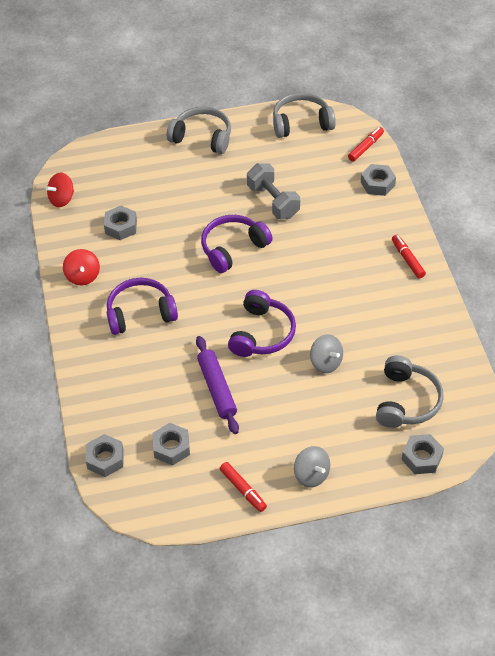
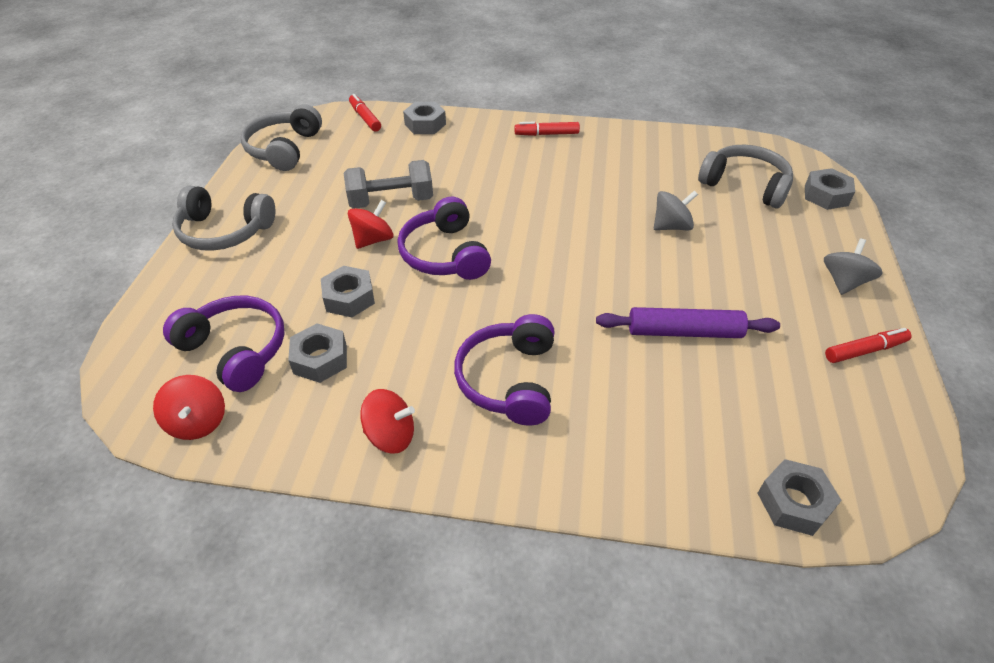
camera: 70 degrees left, 5 degrees down
grey nut [152,423,190,465] -> grey nut moved to [321,266,375,317]
grey headphones [167,106,231,154] -> grey headphones turned 120 degrees counterclockwise [172,185,276,251]
purple headphones [228,290,296,357] -> purple headphones moved to [163,296,285,392]
grey spinning top [294,446,330,488] -> grey spinning top turned 45 degrees counterclockwise [824,238,883,295]
none -> red spinning top [348,200,394,249]

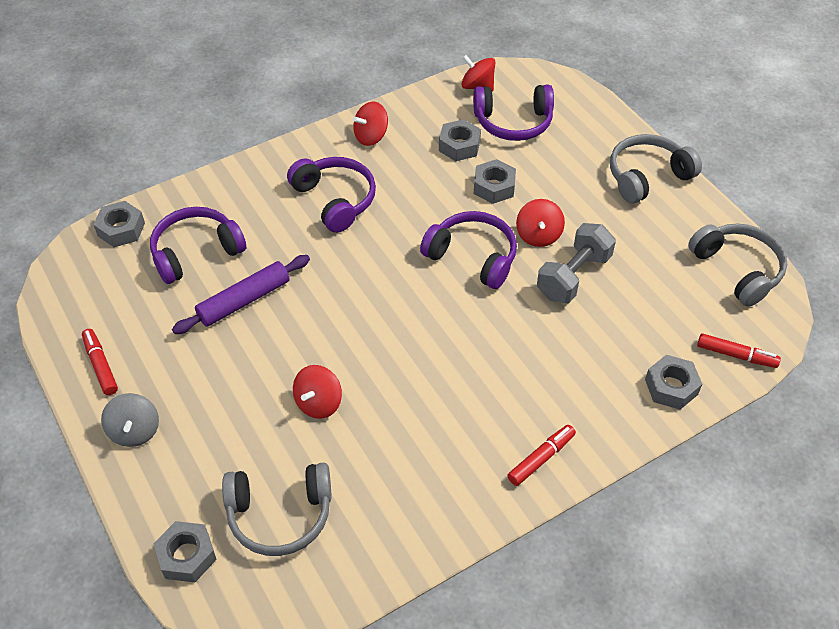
camera: 140 degrees right, 5 degrees up
grey spinning top [654,191,698,230] -> red spinning top [293,365,342,419]
red marker [825,328,911,363] -> red marker turned 120 degrees clockwise [82,329,118,395]
none -> purple headphones [150,207,246,284]

